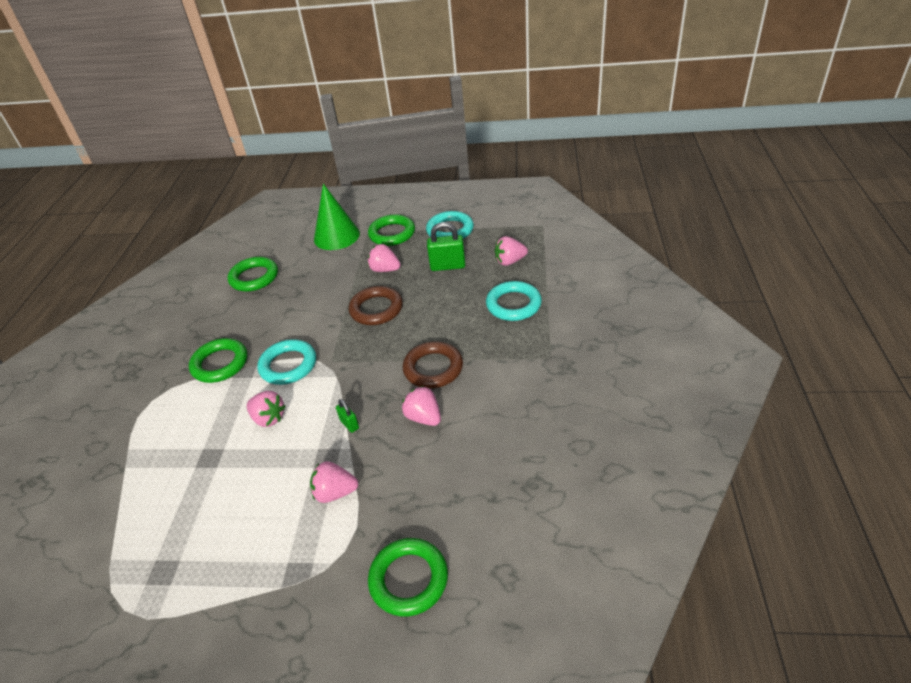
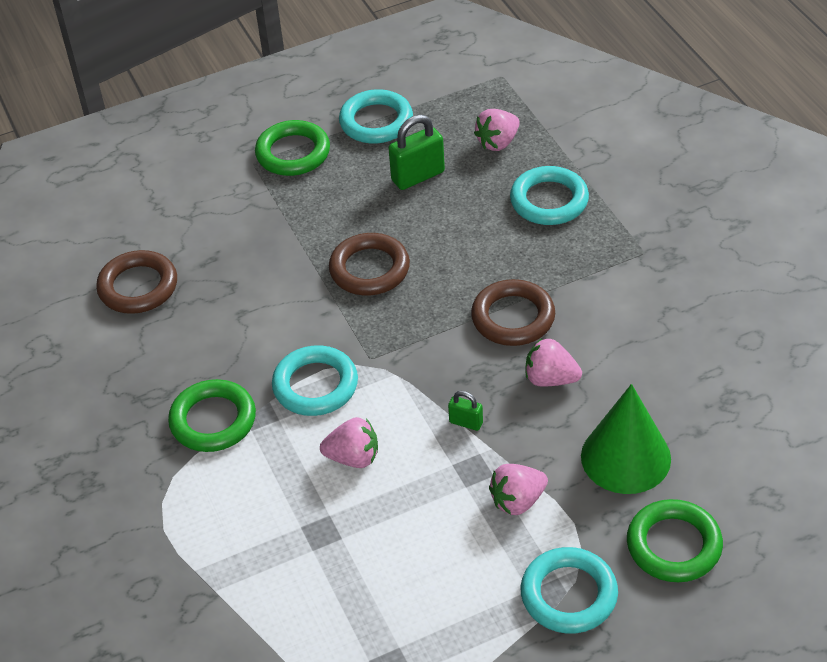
camera: 30 degrees left, 5 degrees up
green ring [228,257,278,292] -> brown ring [96,250,177,314]
green cone [314,184,360,250] -> green cone moved to [581,384,671,494]
pink strawberry [368,244,401,272] -> none
none -> turquoise ring [521,547,618,633]

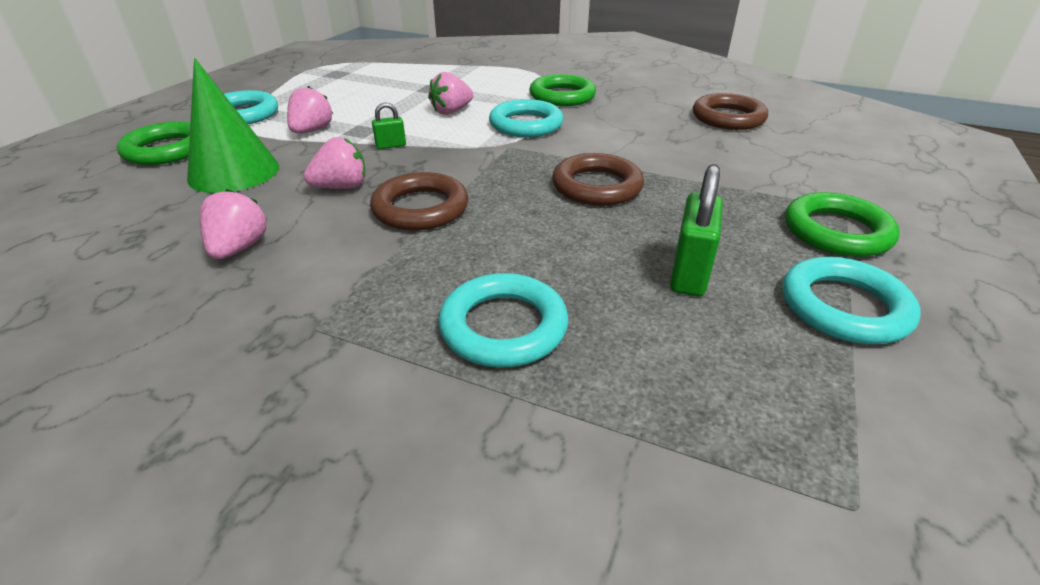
camera: 135 degrees right, 10 degrees down
pink strawberry [474,109,520,151] -> pink strawberry moved to [200,189,267,259]

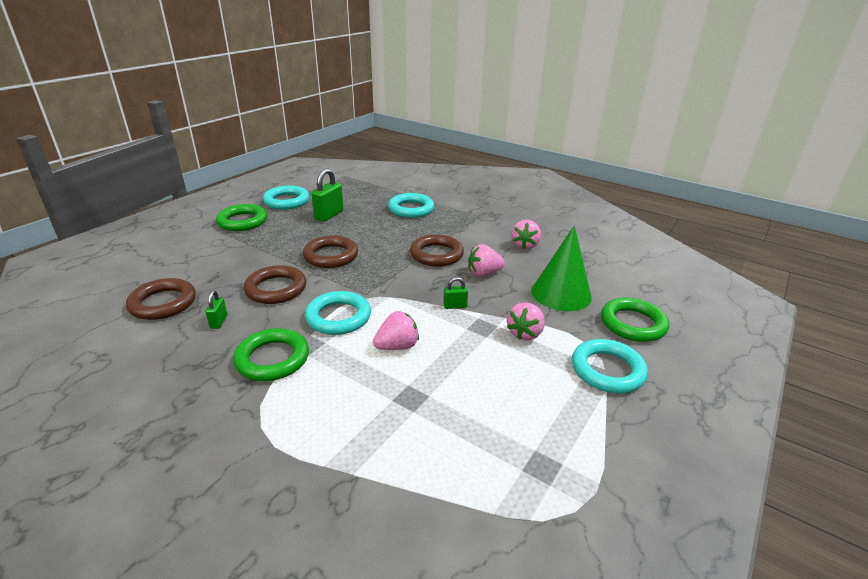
camera: 170 degrees left, 5 degrees down
none -> green padlock [205,290,227,329]
none -> brown ring [244,265,306,304]

